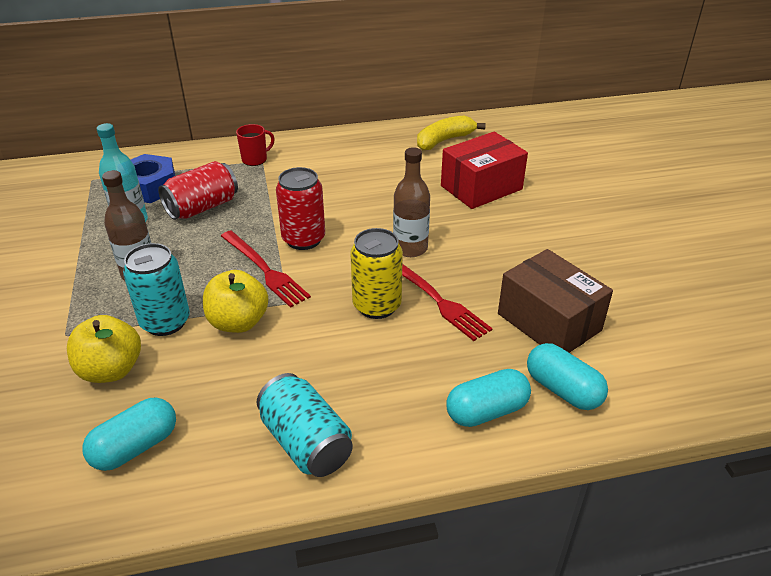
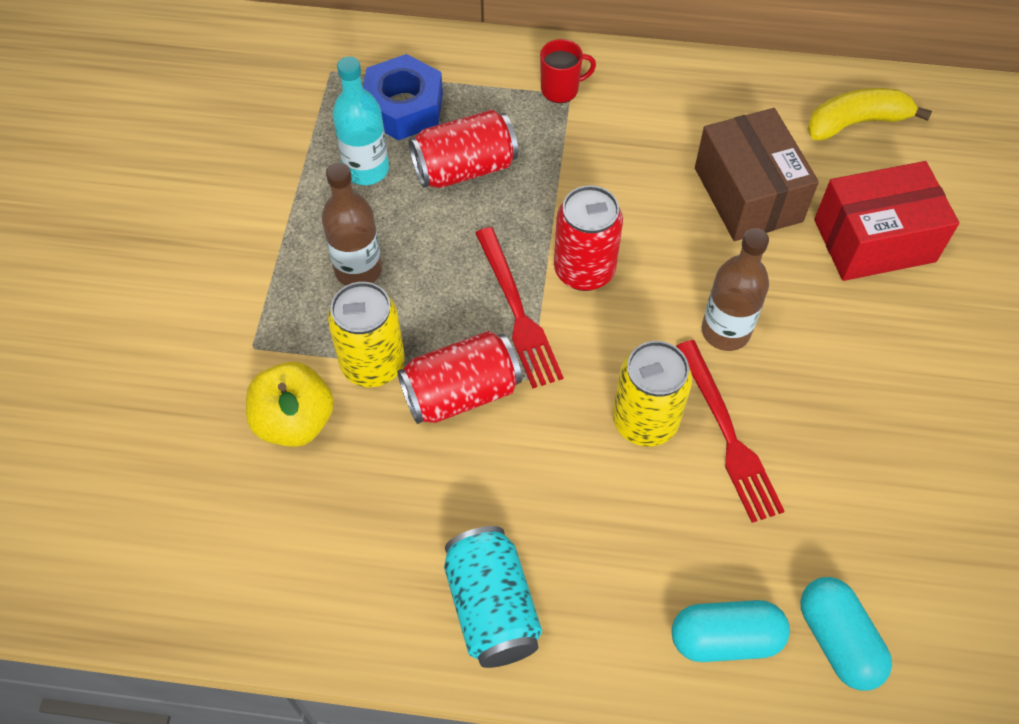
camera: 20 degrees right, 20 degrees up
turquoise capsule [82,397,176,471] -> none
turquoise can [123,243,190,336] -> yellow can [327,282,405,387]
yellow apple [203,270,268,333] -> red can [397,331,522,424]
brown box [498,249,613,353] -> brown box moved to [695,108,819,241]

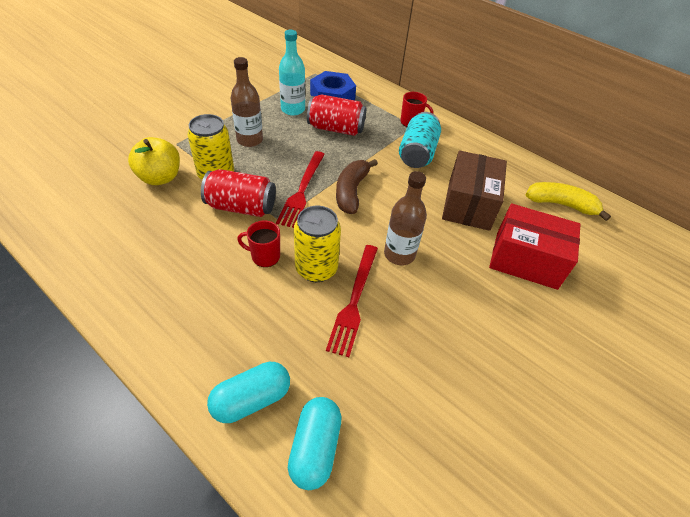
camera: 30 degrees right, 10 degrees down
turquoise can [444,526,542,668] -> turquoise can moved to [399,112,441,168]
red can [554,185,623,291] -> brown banana [336,159,378,214]
turquoise capsule [672,600,790,662] -> turquoise capsule turned 60 degrees counterclockwise [207,362,290,423]
none -> red mug [237,220,280,267]

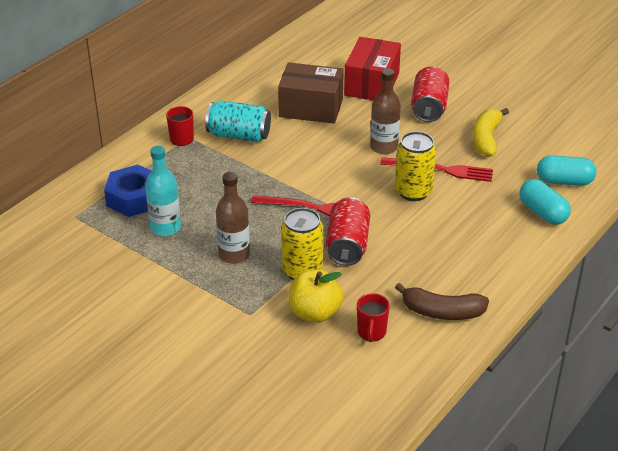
camera: 90 degrees left, 10 degrees down
red mug [237,220,280,267] -> red mug moved to [357,293,390,342]
red can [307,94,366,136] -> red can moved to [411,66,449,122]
brown banana [336,159,378,214] -> brown banana moved to [395,283,489,320]
yellow banana [526,182,611,221] -> yellow banana moved to [472,108,509,157]

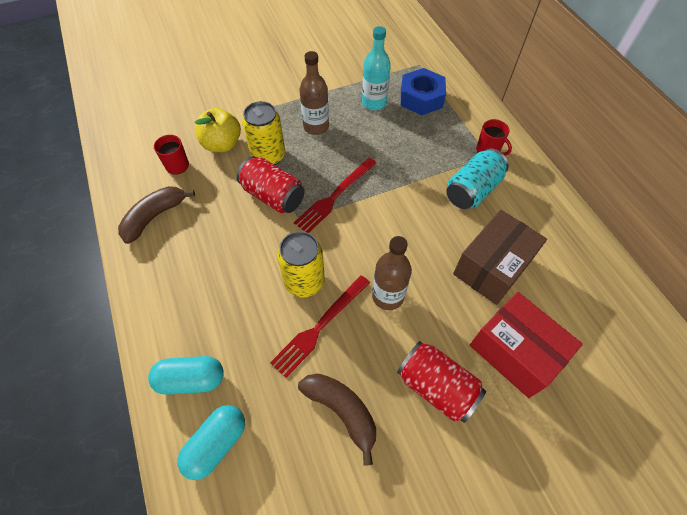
camera: 120 degrees right, 20 degrees up
yellow banana [472,108,509,157] -> brown banana [298,373,376,466]

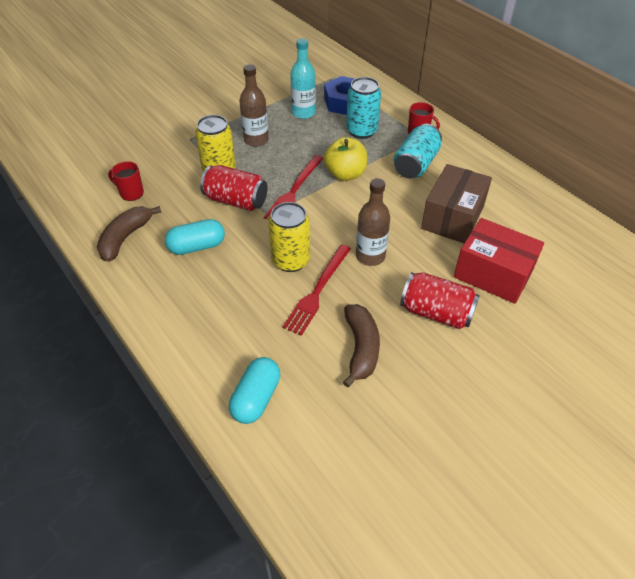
camera: 15 degrees left, 10 degrees down
turquoise capsule [148,356,224,395] -> turquoise capsule moved to [165,219,225,255]
yellow apple [195,108,241,152] -> yellow apple moved to [324,137,367,181]
brown banana [298,373,376,466] -> brown banana turned 60 degrees clockwise [343,304,380,388]
none -> turquoise can [346,77,381,139]

